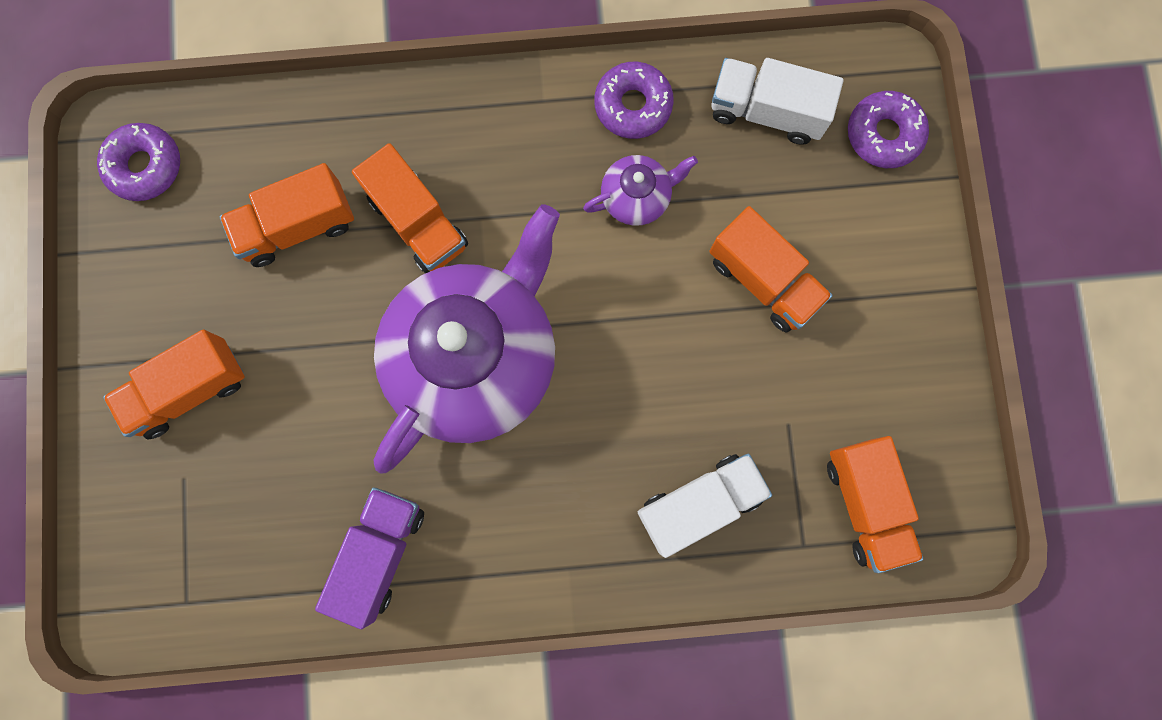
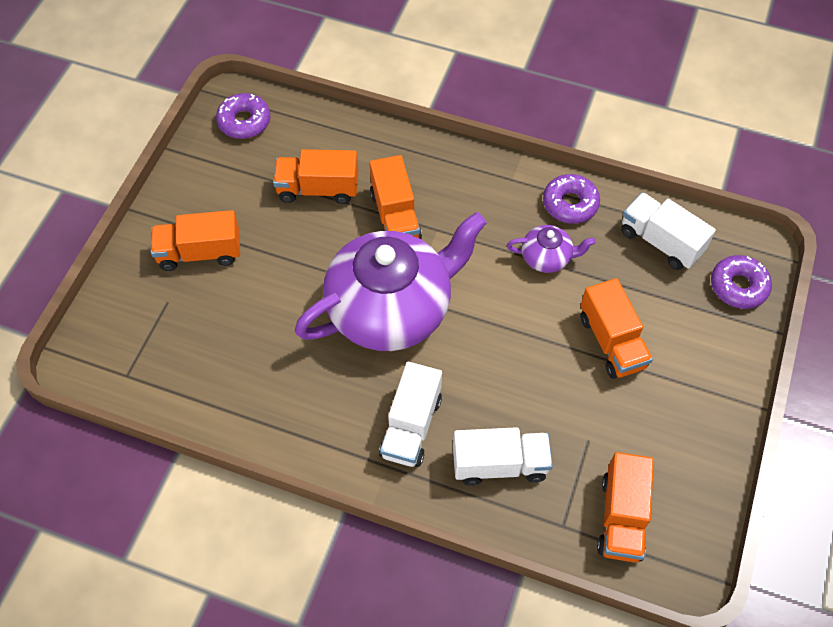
camera: 25 degrees right, 20 degrees down
purple truck [315,488,424,629] -> none
none -> white truck [379,362,442,467]

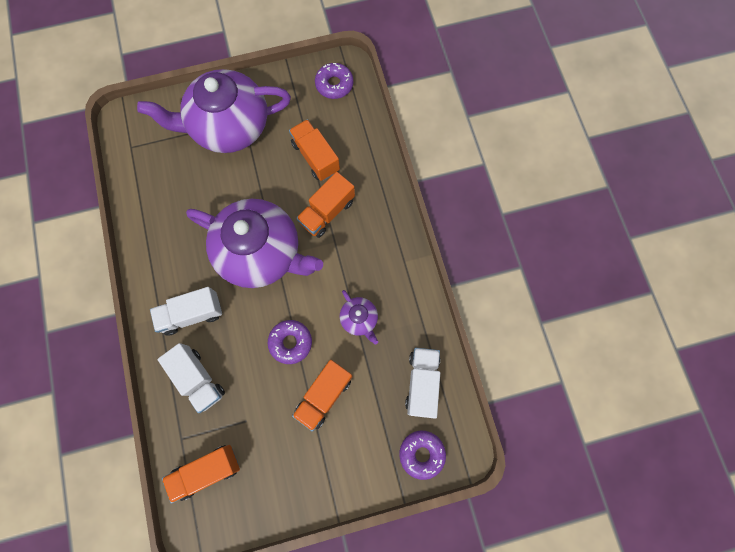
camera: 55 degrees right, 15 degrees up
orange truck [151,210,240,271] -> purple teapot [137,69,291,153]
purple donut [543,174,600,224] -> purple donut moved to [268,320,312,364]

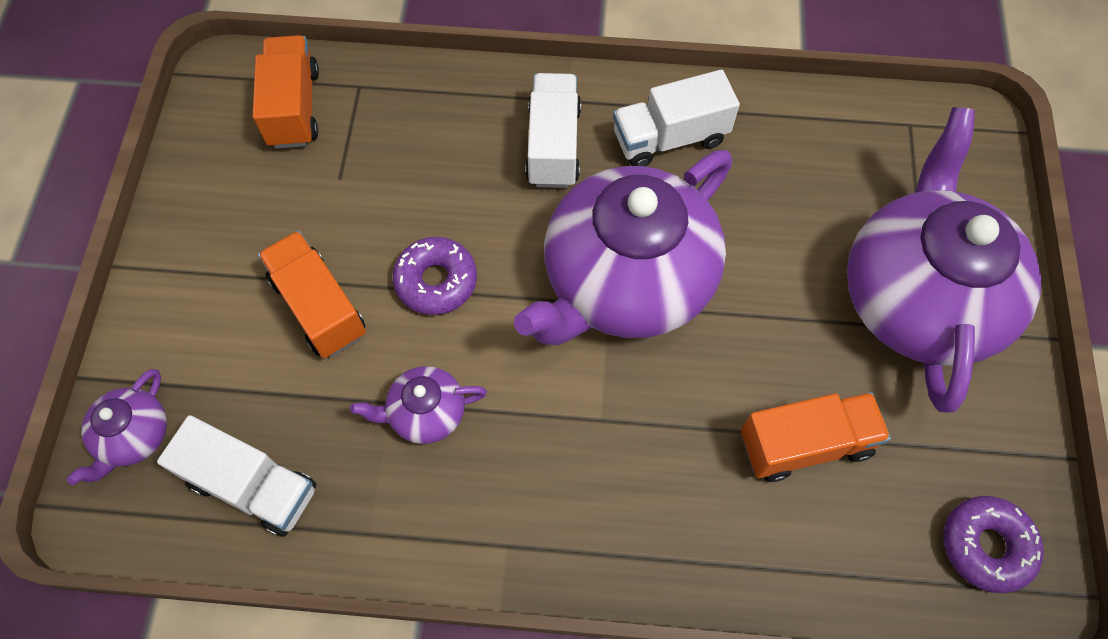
camera: 110 degrees right, 10 degrees down
white truck [157,343,225,413] -> white truck moved to [613,70,740,166]
orange truck [296,172,355,238] -> none
purple donut [399,431,446,480] -> purple teapot [66,369,167,485]

